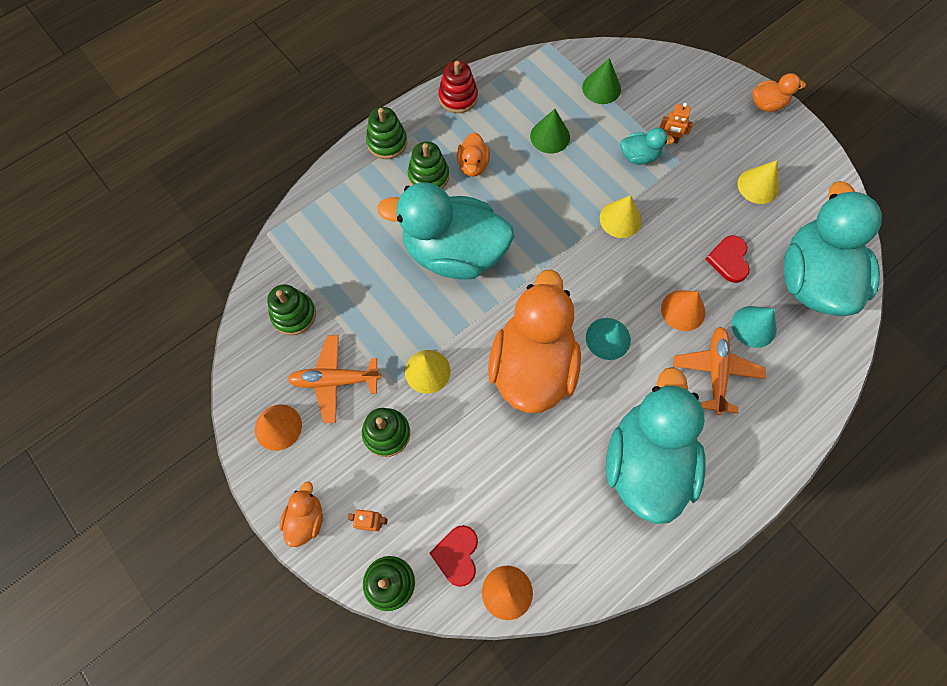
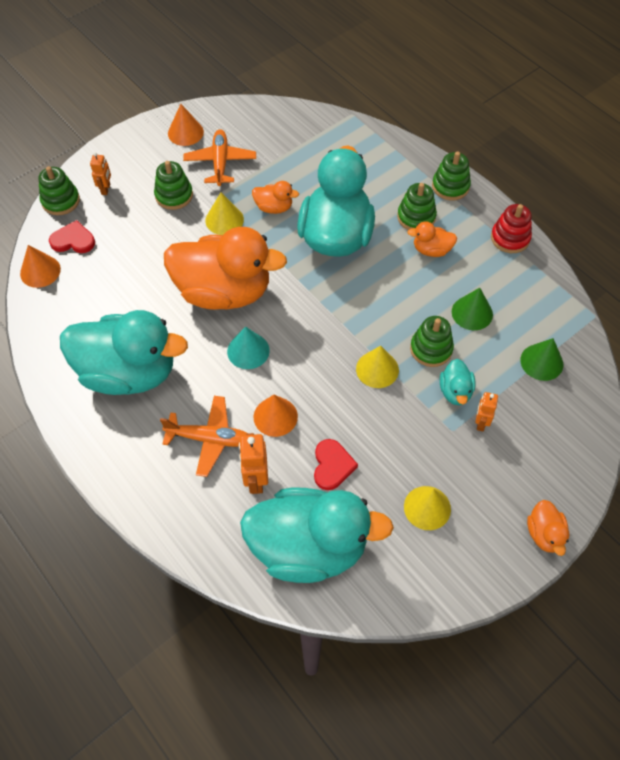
camera: 90 degrees right, 10 degrees down
green stacking toy [267,284,316,335] -> green stacking toy moved to [410,316,454,367]
orange duck [280,482,323,547] -> orange duck moved to [252,181,299,214]
red heart [706,235,750,283] -> red heart turned 90 degrees clockwise [314,439,358,490]
turquoise cone [731,306,776,348] -> orange robot [239,433,268,494]

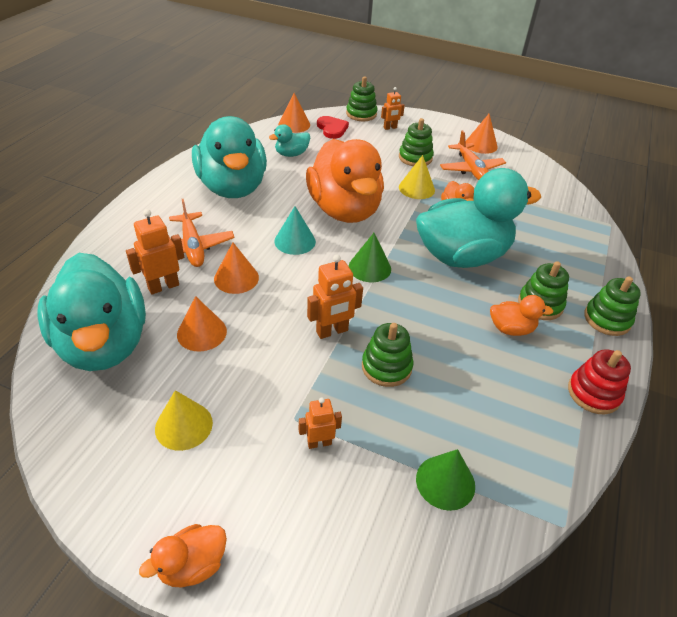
camera: 60 degrees right, 15 degrees down
orange plane [183,129,256,186] -> orange plane turned 105 degrees clockwise [440,130,506,180]
red heart [314,439,358,490] -> orange cone [177,296,227,351]
yellow cone [356,346,399,388] -> orange robot [307,254,363,339]
orange duck [407,221,457,257] -> orange duck turned 120 degrees clockwise [490,295,553,336]
turquoise duck [440,359,475,405] -> turquoise duck moved to [269,124,310,157]
green cone [452,288,493,330] -> green cone moved to [349,233,391,282]

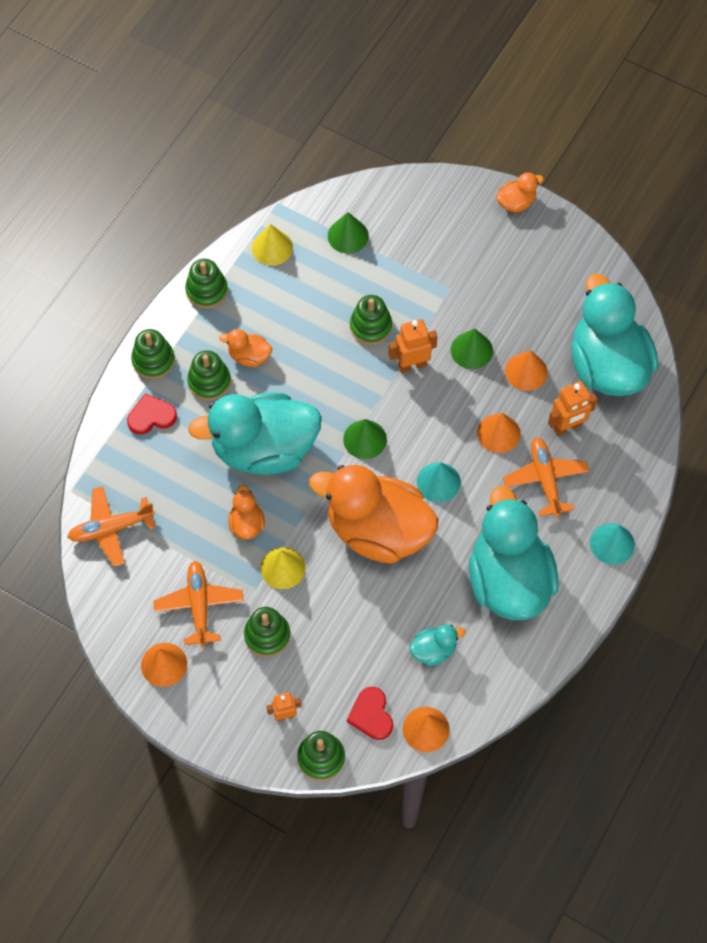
camera: 170 degrees left, 20 degrees up
yellow cone [155,390,213,451] -> yellow cone moved to [252,224,293,266]
orange robot [299,397,342,449] -> none
orange duck [306,139,384,223] -> orange duck turned 60 degrees counterclockwise [309,465,439,564]
red stacking toy [568,349,631,414] -> green stacking toy [185,259,228,309]
none -> orange plane [67,486,156,566]
none -> red heart [127,393,177,435]
none -> green cone [451,328,493,369]
none -> turquoise cone [590,523,635,565]

